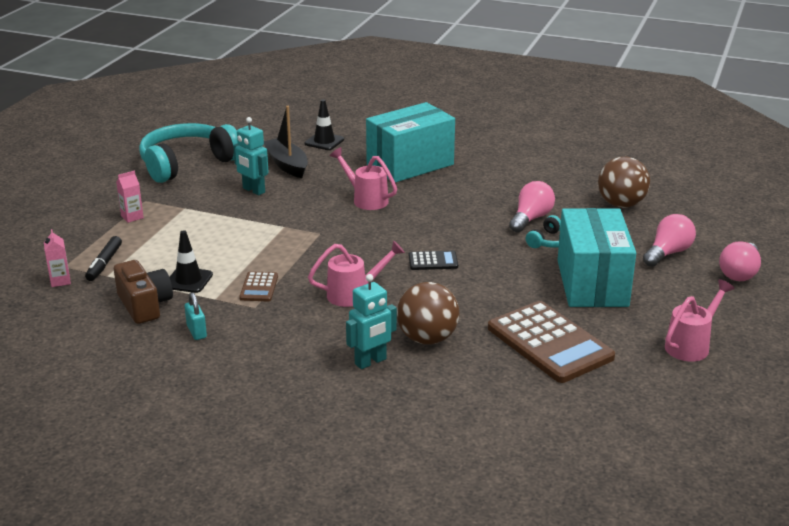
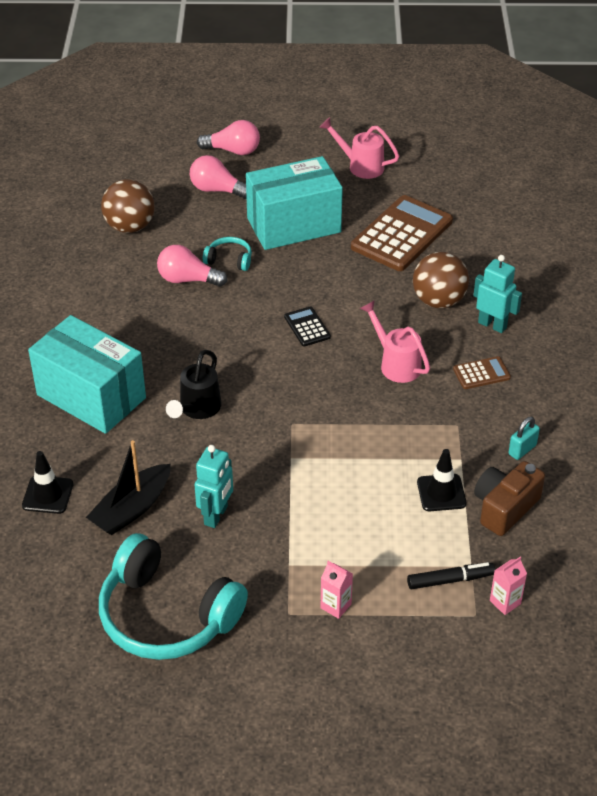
camera: 110 degrees left, 15 degrees up
brown calculator [239,271,278,301] -> brown calculator moved to [453,356,511,389]
pink watering can [330,147,397,210] -> black watering can [166,350,222,419]

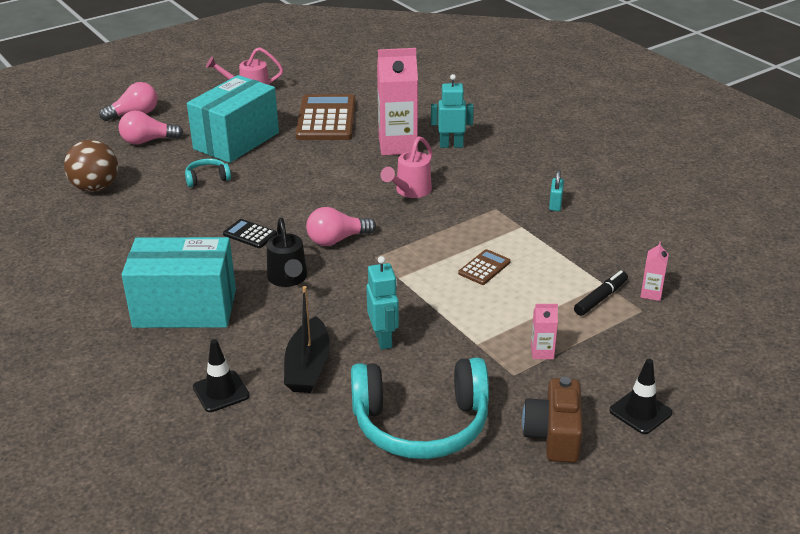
camera: 35 degrees left, 10 degrees down
pink light bulb [157,245,228,287] -> pink light bulb moved to [306,207,376,246]
black calculator [284,306,331,347] -> black calculator moved to [223,219,277,248]
pink watering can [360,300,430,383] -> pink watering can turned 75 degrees counterclockwise [380,136,433,198]
brown ball [413,252,469,308] -> pink carton [377,48,418,155]
black traffic cone [417,449,467,511] -> black traffic cone moved to [609,359,672,434]
brown calculator [453,356,511,389] -> brown calculator moved to [458,249,511,285]
brown camera [474,461,545,536] -> brown camera moved to [522,377,583,463]

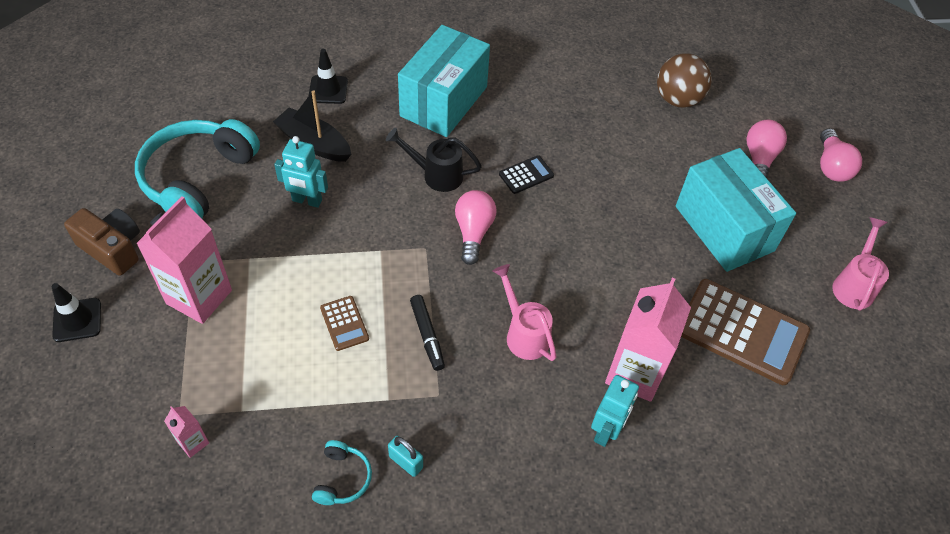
camera: 115 degrees right, 20 degrees up
turquoise headphones [185,159,231,187] -> turquoise headphones moved to [312,440,372,505]
pink carton [531,304,558,359] -> pink carton [136,196,232,324], size x2.25
black marker [574,270,628,316] -> black marker moved to [410,295,445,371]

